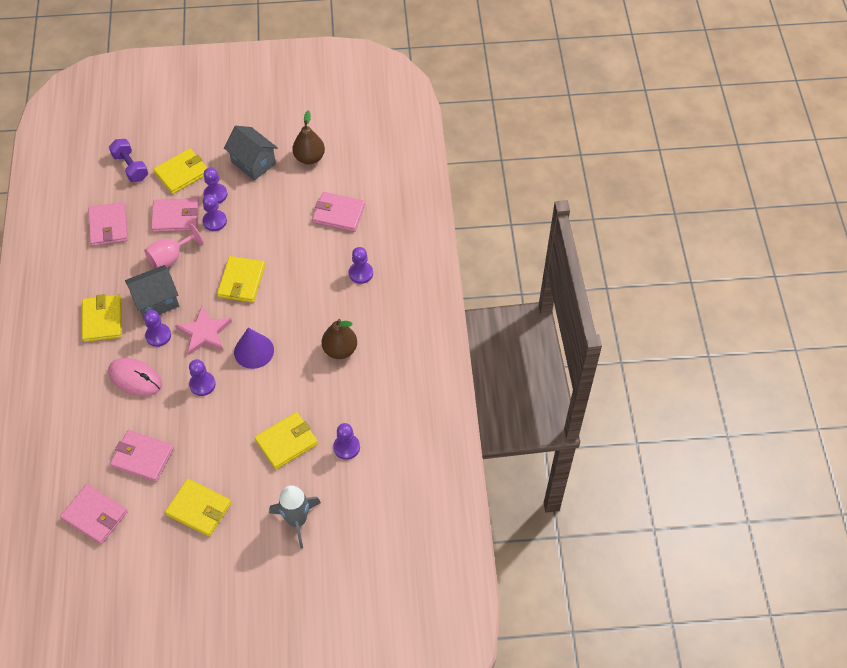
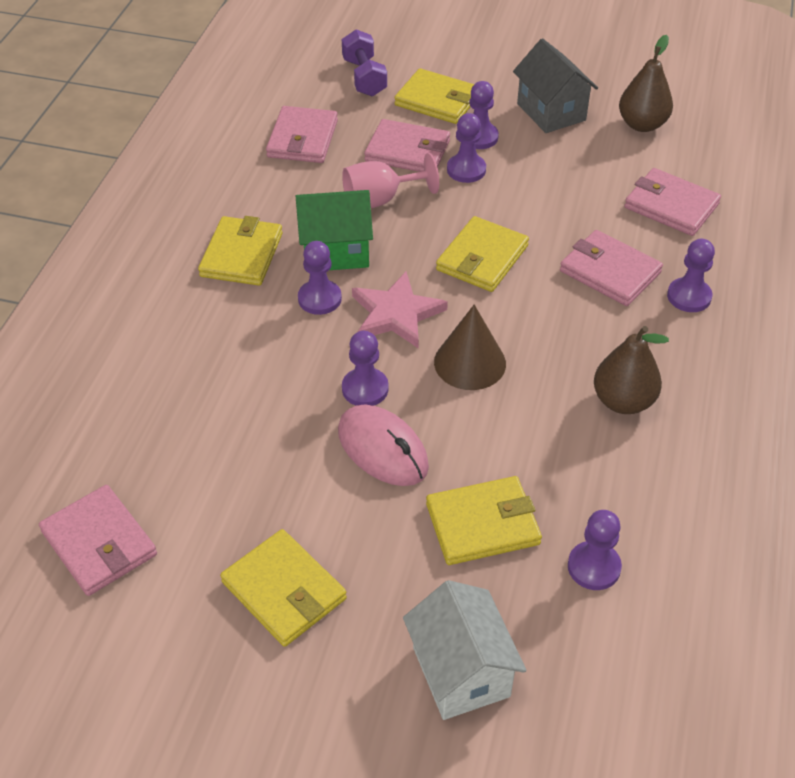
camera: 20 degrees right, 10 degrees down
pink mouse [108,358,162,397] -> pink mouse moved to [338,405,429,486]
pink wallet [110,430,174,482] -> pink wallet moved to [560,230,663,306]
grey house [125,265,179,319] -> green house [296,190,373,272]
yellow wallet [153,148,207,194] -> yellow wallet turned 45 degrees clockwise [394,68,474,124]
purple cone [234,328,274,369] -> brown cone [434,305,506,390]
grey rocket [269,485,321,549] -> white house [403,580,527,720]

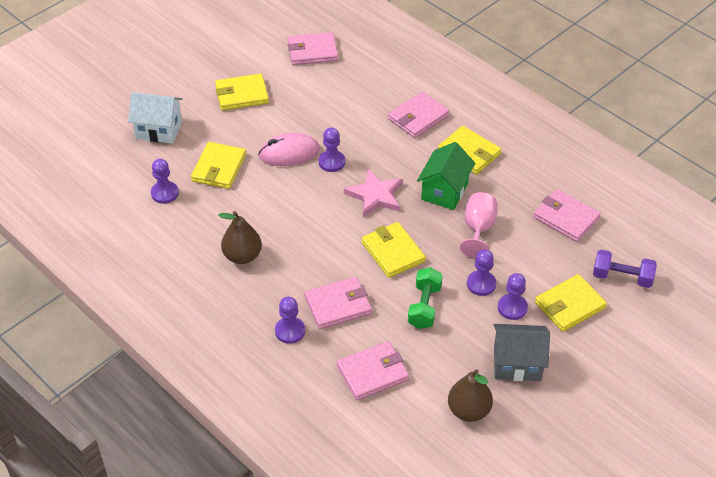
camera: 120 degrees right, 0 degrees up
purple pawn [298,241,342,315] -> none
pink wallet [364,119,450,172] -> pink wallet moved to [388,92,449,138]
brown cone [434,305,506,390] -> none
none -> green dumbbell [408,267,443,329]

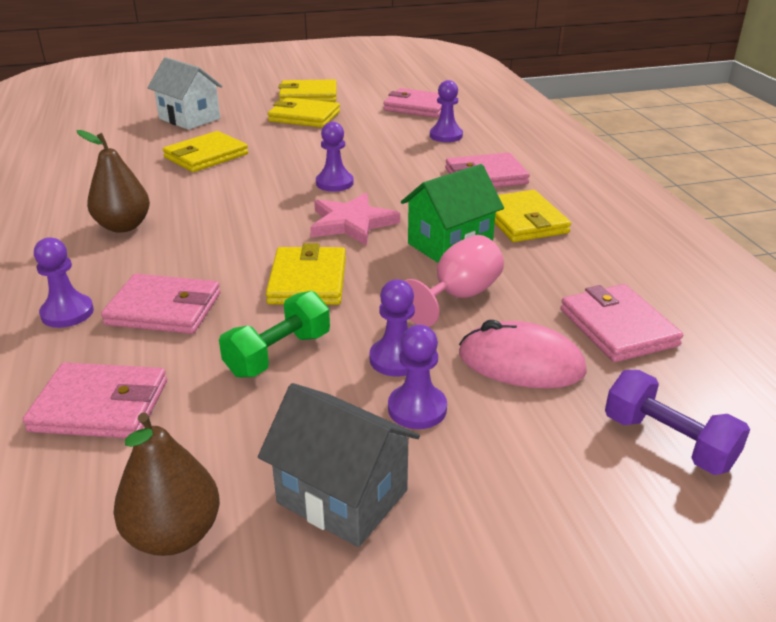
camera: 30 degrees right, 15 degrees down
purple pawn [151,159,179,204] -> purple pawn moved to [430,80,463,142]
pink mouse [258,133,320,166] -> pink mouse moved to [459,320,587,388]
yellow wallet [535,274,607,332] -> yellow wallet moved to [278,79,337,102]

